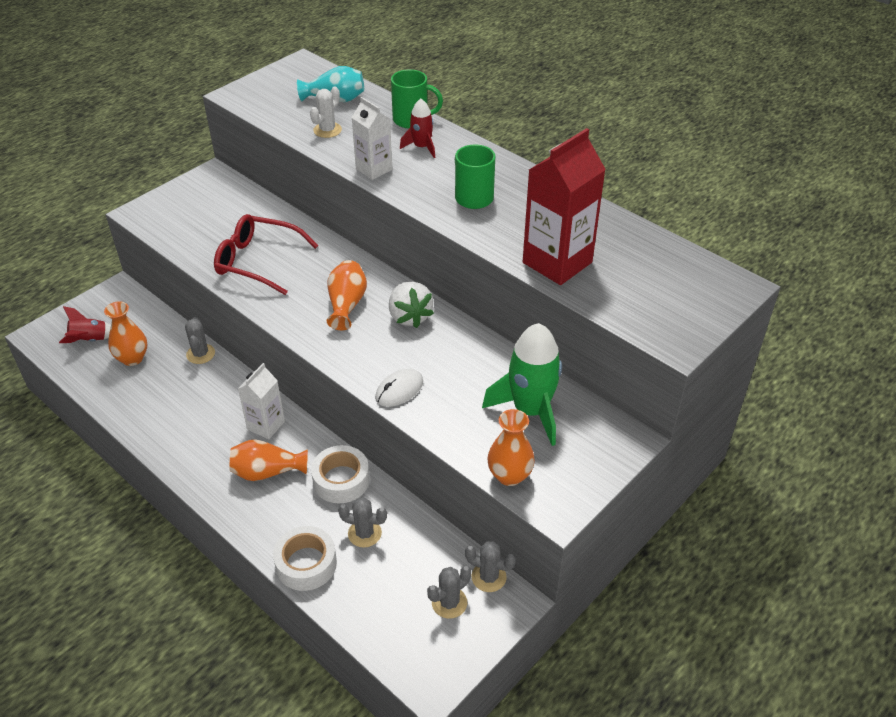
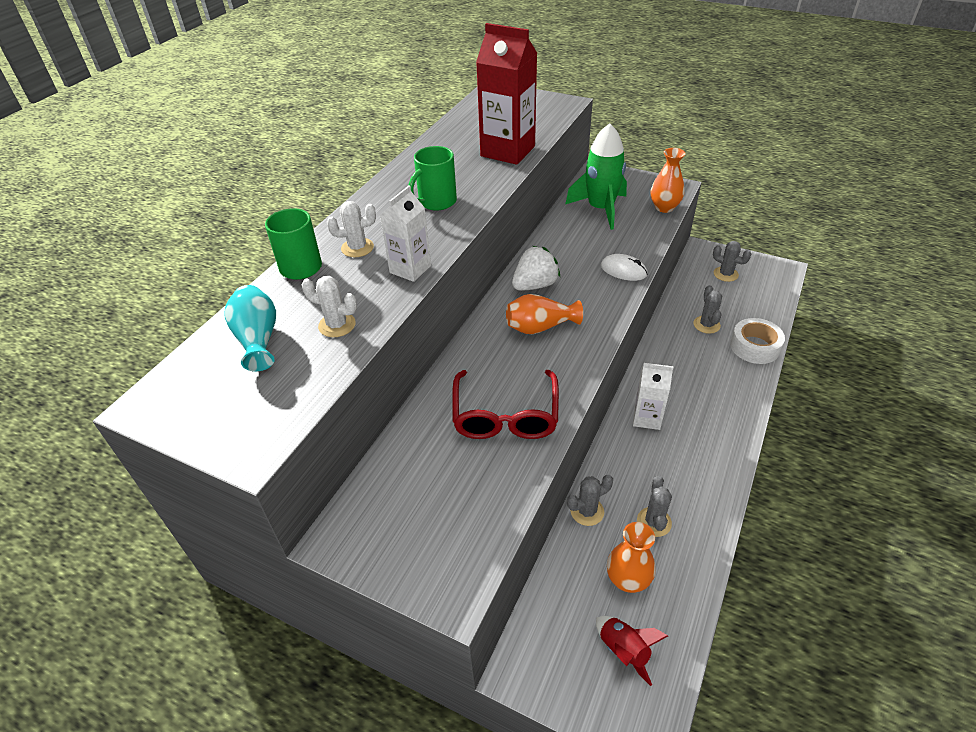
camera: 105 degrees left, 0 degrees up
orange vase [229,439,308,481] -> none
white tape [311,445,370,503] -> none
red rocket [400,99,435,158] -> white cactus [327,201,376,257]
grey cactus [465,541,516,592] -> grey cactus moved to [637,476,672,537]

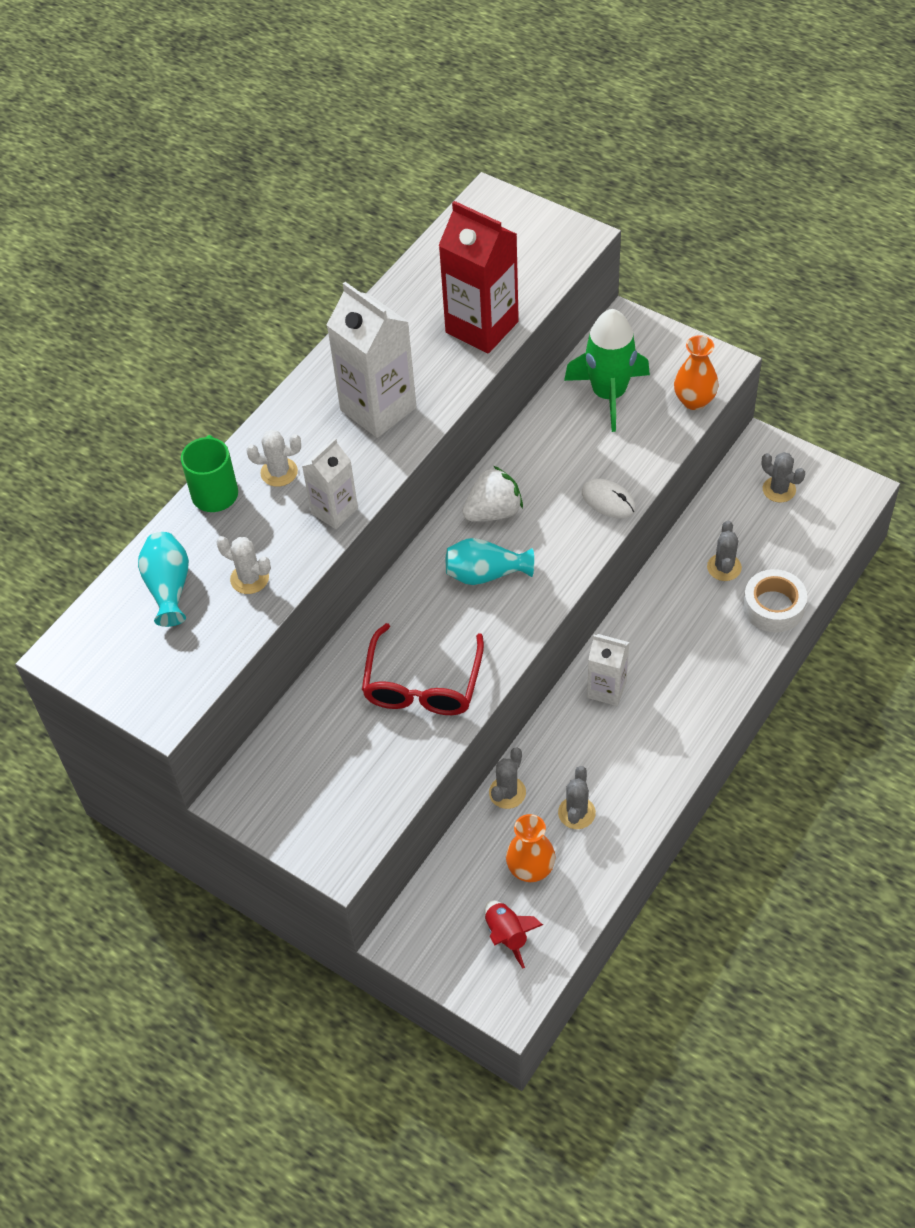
camera: 10 degrees right, 10 degrees up
green mug [408,146,457,211] -> white carton [327,282,417,438]
orange vase [506,294,583,334] -> turquoise vase [445,538,534,585]
grey cactus [567,475,613,526] -> grey cactus turned 45 degrees counterclockwise [489,747,526,809]

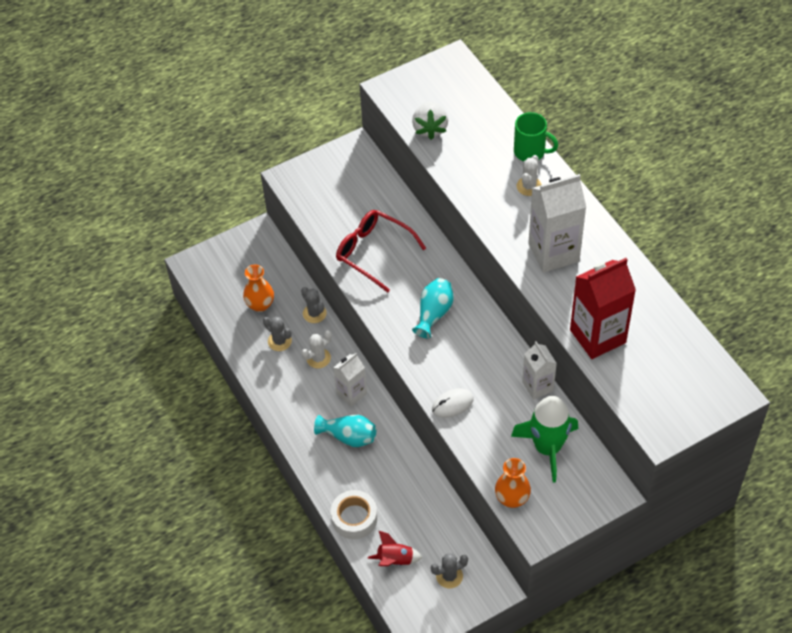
camera: 115 degrees right, 0 degrees up
turquoise vase [138,532,189,627] -> turquoise vase moved to [314,415,376,447]
white cactus [216,536,271,594] -> white cactus moved to [302,330,332,368]
white carton [302,438,358,529] -> white carton moved to [522,341,557,400]
white strawberry [462,466,523,522] -> white strawberry moved to [412,102,448,140]
red rocket [485,901,543,968] -> red rocket moved to [368,531,423,566]
grey cactus [707,521,742,581] -> none

